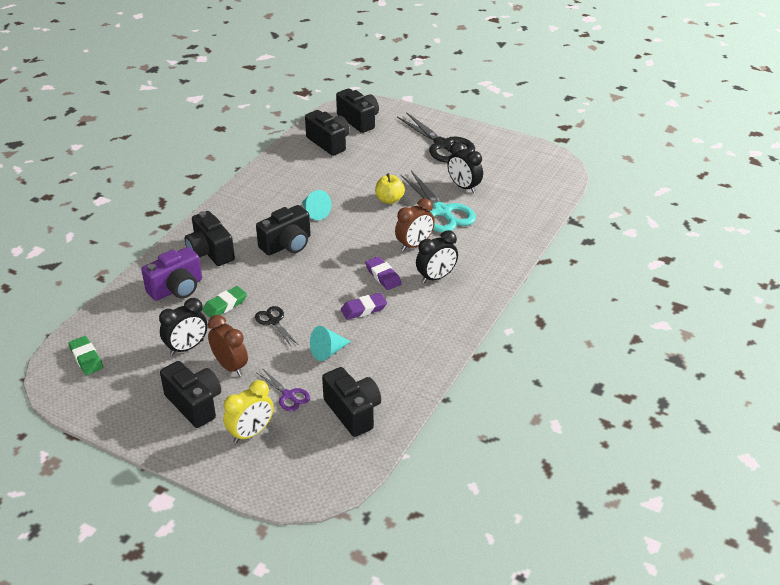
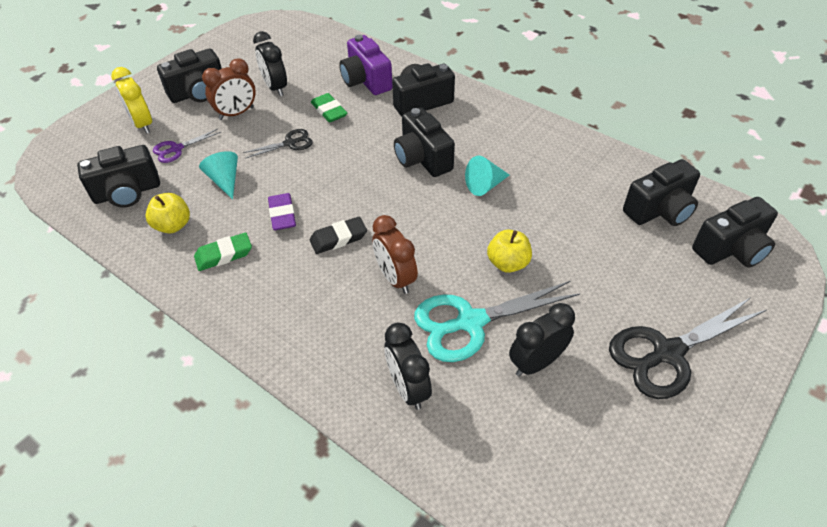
camera: 100 degrees right, 10 degrees up
green eraser [68,336,103,375] -> green eraser moved to [194,232,252,271]
purple eraser [365,256,402,290] -> black eraser [310,217,367,254]
black clock [416,230,458,284] -> black clock moved to [385,323,432,410]
none -> yellow apple [145,193,190,234]

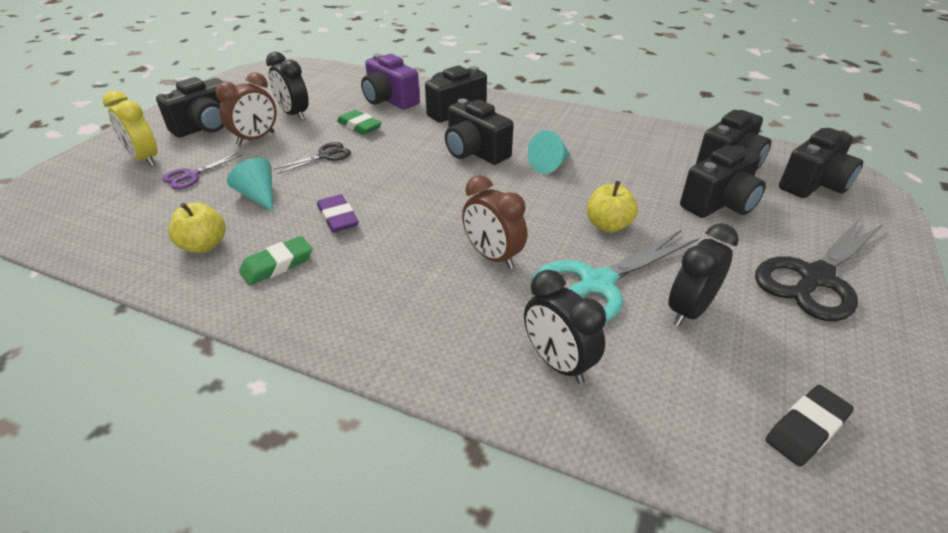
camera: 15 degrees left, 10 degrees down
black camera [77,145,160,207] -> black camera moved to [680,145,766,218]
black eraser [310,217,367,254] -> black eraser moved to [766,385,854,467]

